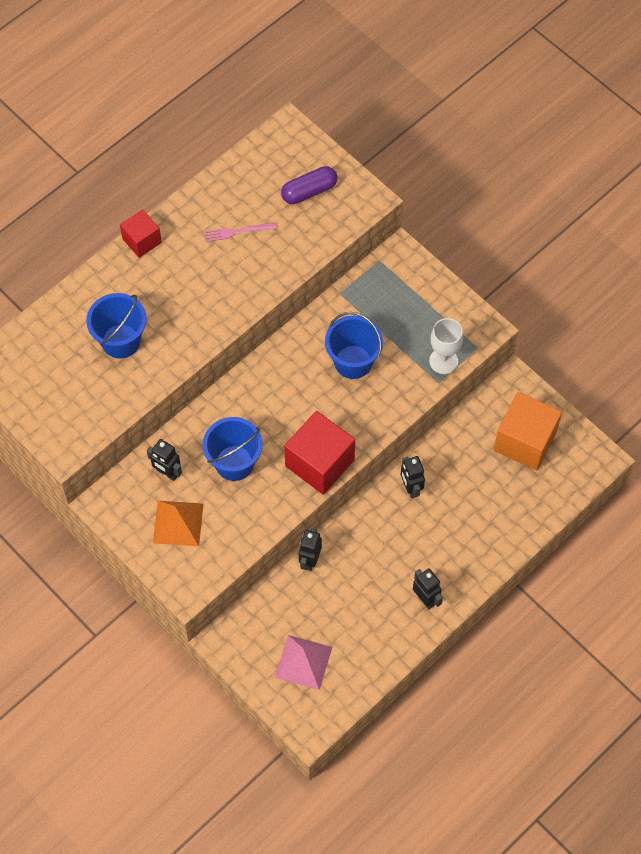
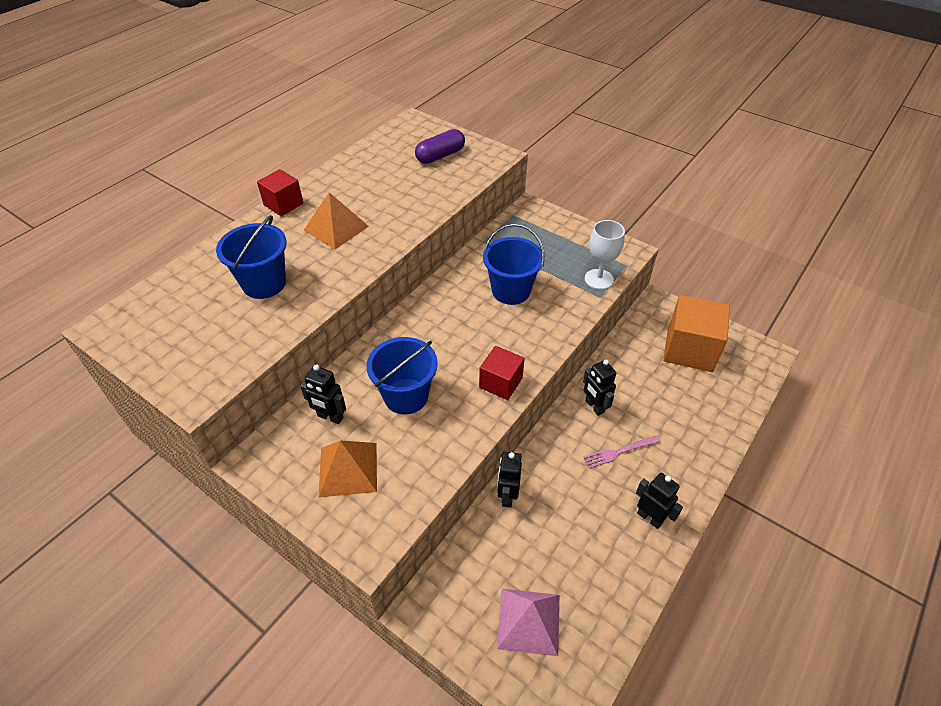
camera: 10 degrees left, 15 degrees down
pink fork [204,222,277,242] -> pink fork moved to [583,435,661,469]
red cube [284,411,355,495] -> red cube [479,346,525,400], size x0.58
none -> orange pyramid [303,192,369,249]

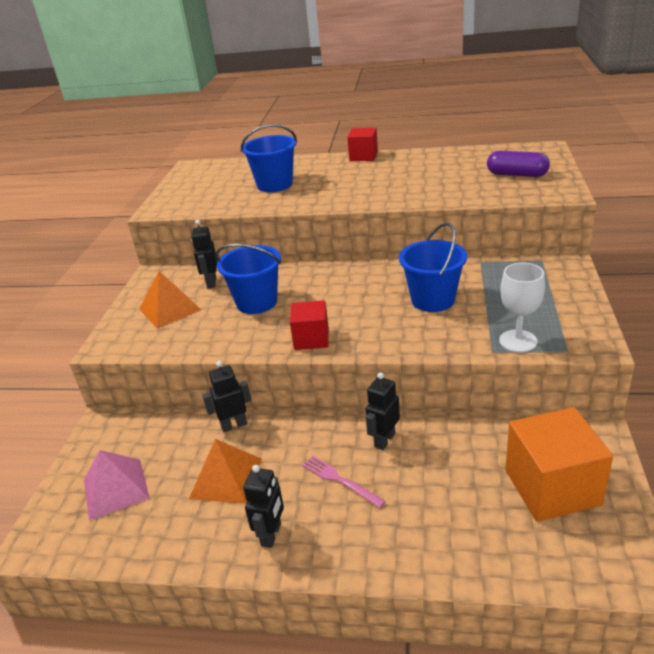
camera: 65 degrees right, 15 degrees down
orange pyramid [303,192,369,249] -> orange pyramid moved to [189,439,262,504]

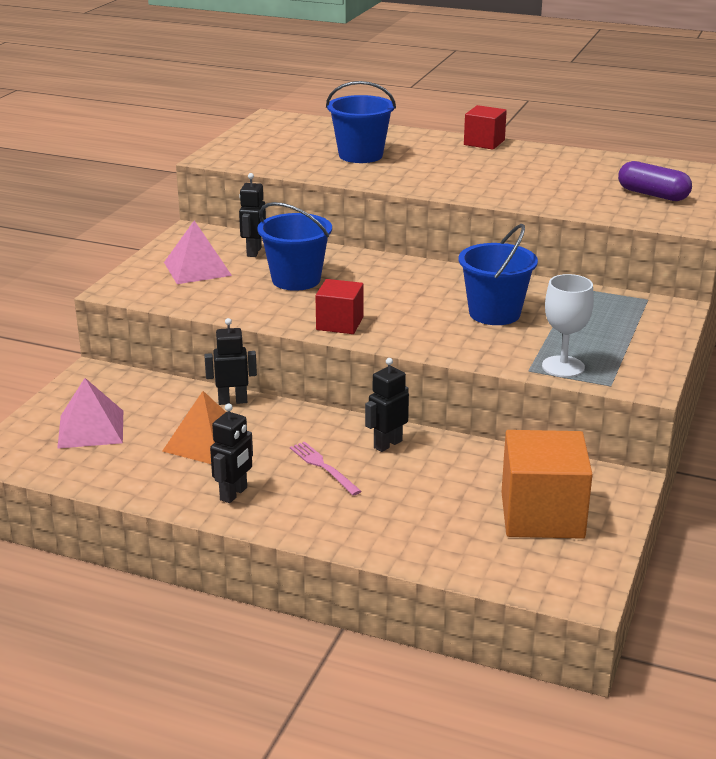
camera: 10 degrees right, 5 degrees down
orange pyramid [139,271,201,329] -> pink pyramid [164,220,232,284]

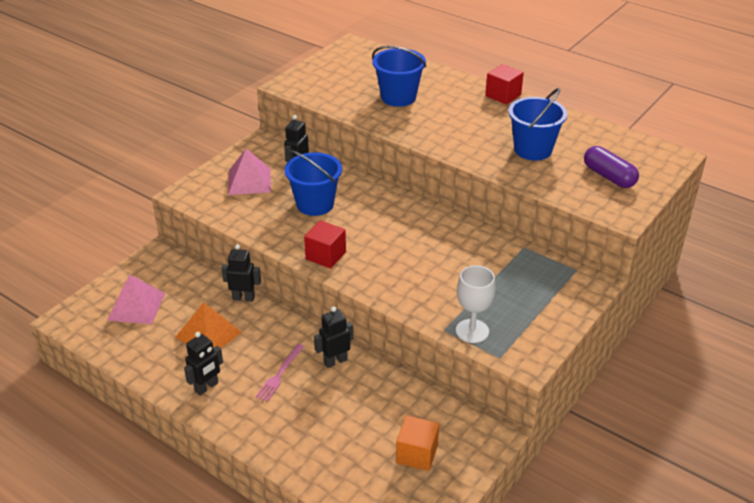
camera: 15 degrees right, 10 degrees up
pink fork [290,442,362,496] -> pink fork turned 135 degrees counterclockwise [255,344,304,402]
blue bucket [459,224,538,325] -> blue bucket moved to [508,88,567,161]
orange cube [502,430,593,539] -> orange cube [396,415,439,471], size x0.58

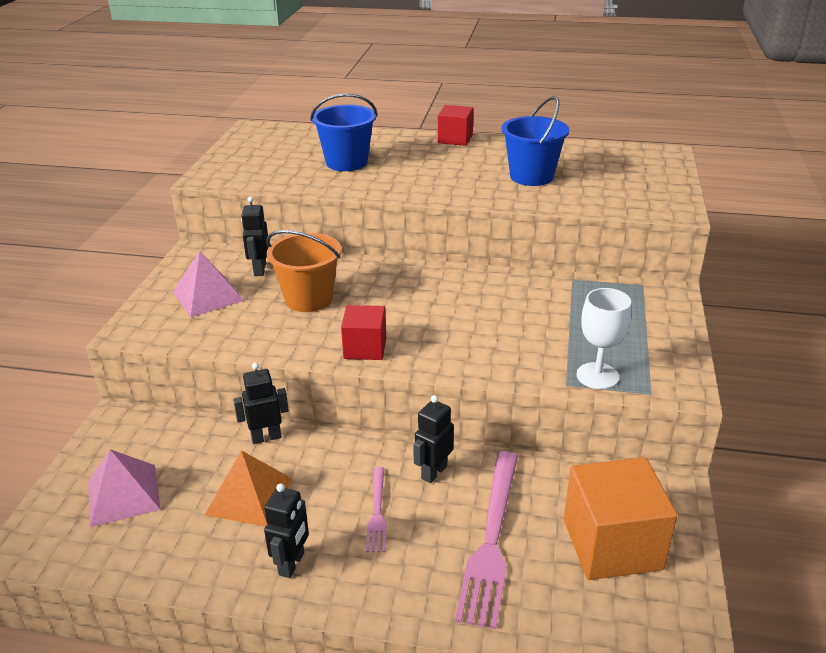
camera: 25 degrees left, 5 degrees down
blue bucket [284,150,342,216] -> orange bucket [266,230,341,312]
orange cube [396,415,439,471] -> orange cube [564,457,678,580], size x1.71
purple capsule [584,146,639,188] -> none
none -> pink fork [455,451,518,629]

